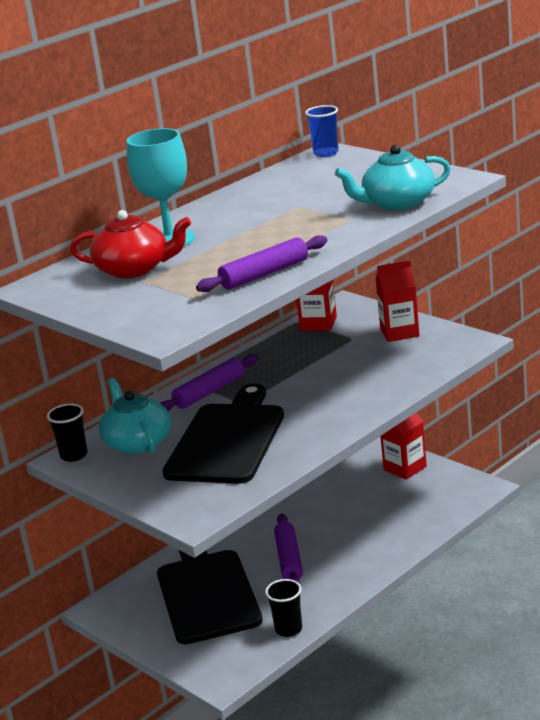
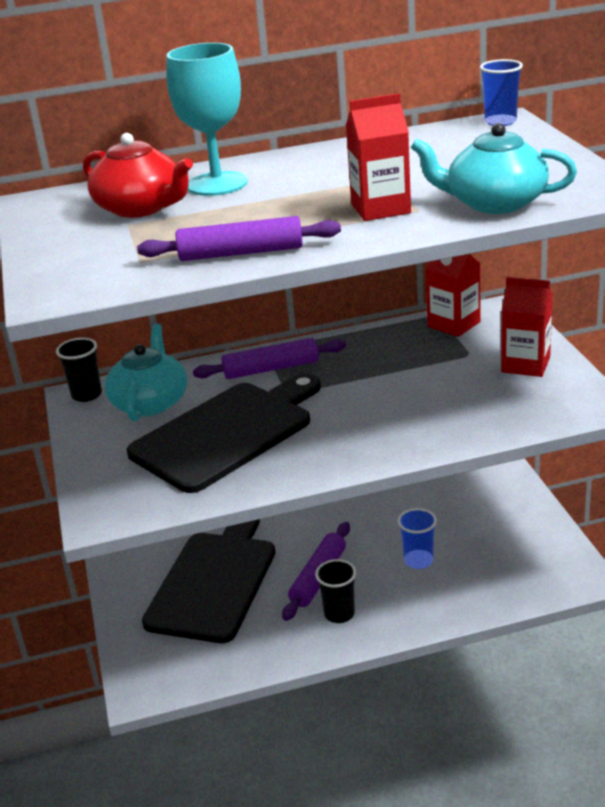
camera: 30 degrees right, 5 degrees up
black cup [265,579,302,637] -> black cup moved to [315,559,356,623]
red carton [380,412,427,480] -> red carton moved to [346,93,411,221]
none -> blue cup [398,508,437,569]

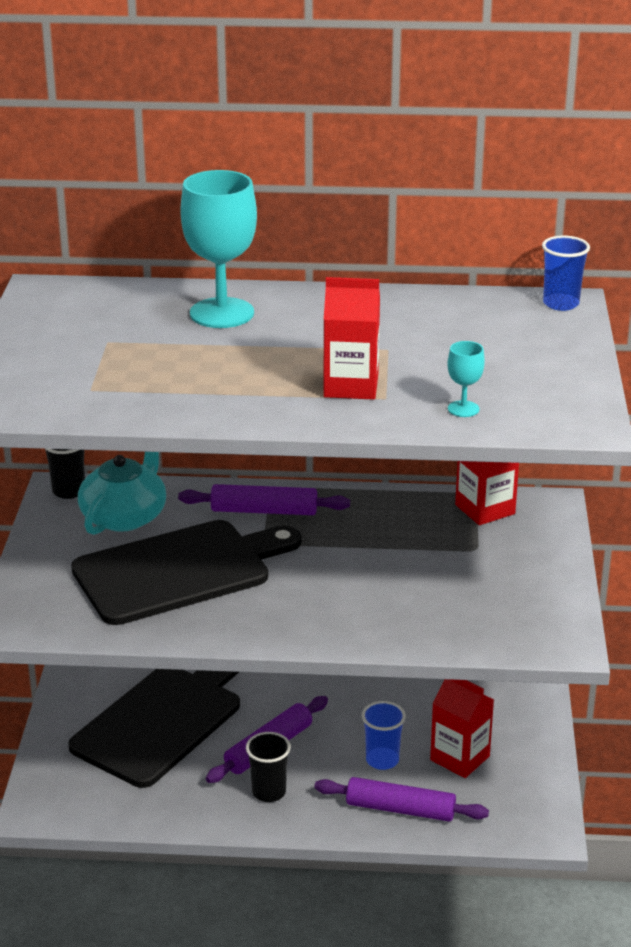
camera: 15 degrees right, 0 degrees up
red teapot [83,133,193,218] -> none
purple rolling pin [137,216,341,261] -> purple rolling pin moved to [315,777,489,821]
turquoise teapot [411,123,577,214] -> turquoise goblet [447,341,485,417]
red carton [501,277,553,377] -> red carton moved to [430,679,494,778]

